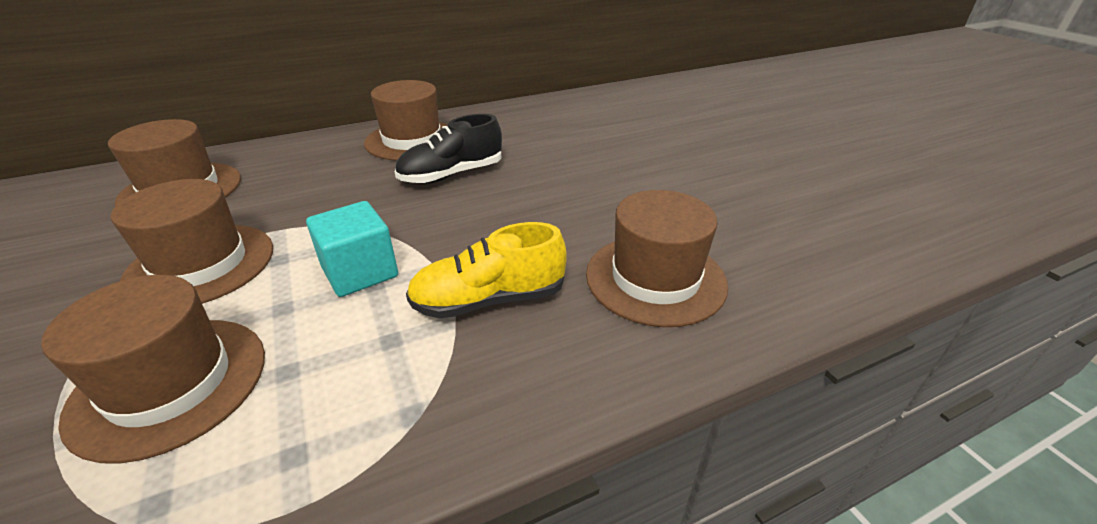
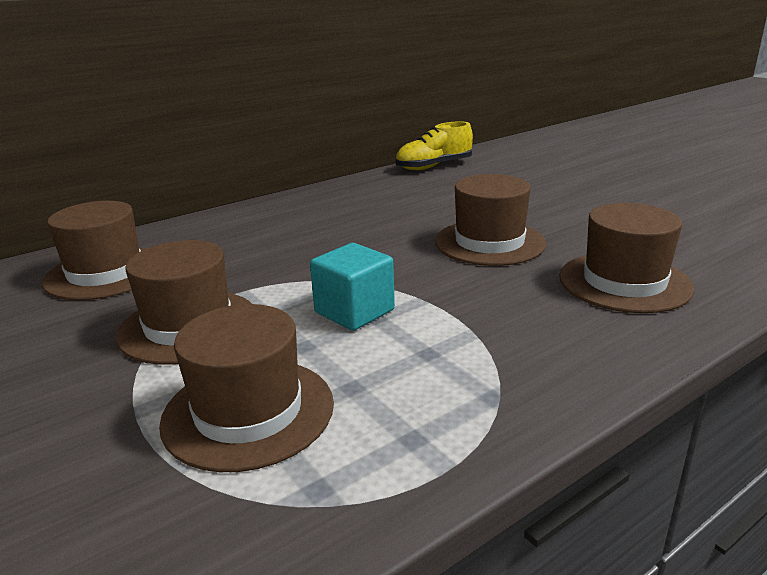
camera: 10 degrees left, 10 degrees down
brown hat [364,80,448,161] -> brown hat moved to [435,174,546,266]
black shoe [395,114,502,184] -> none
yellow shoe [406,222,567,319] -> yellow shoe moved to [395,121,473,170]

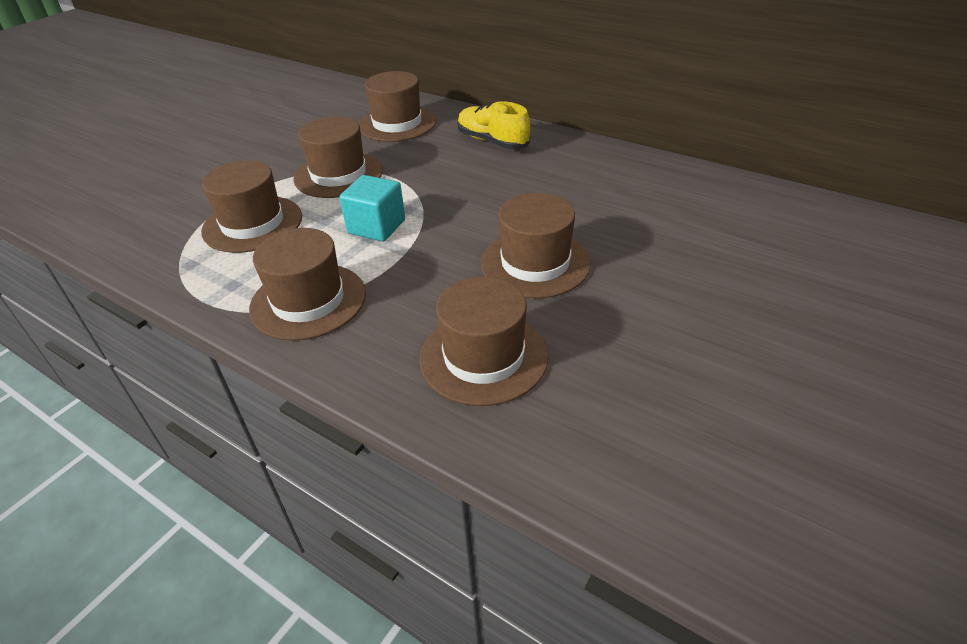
camera: 70 degrees right, 15 degrees up
yellow shoe [395,121,473,170] -> yellow shoe moved to [458,101,530,149]
none -> brown hat [249,228,366,341]

